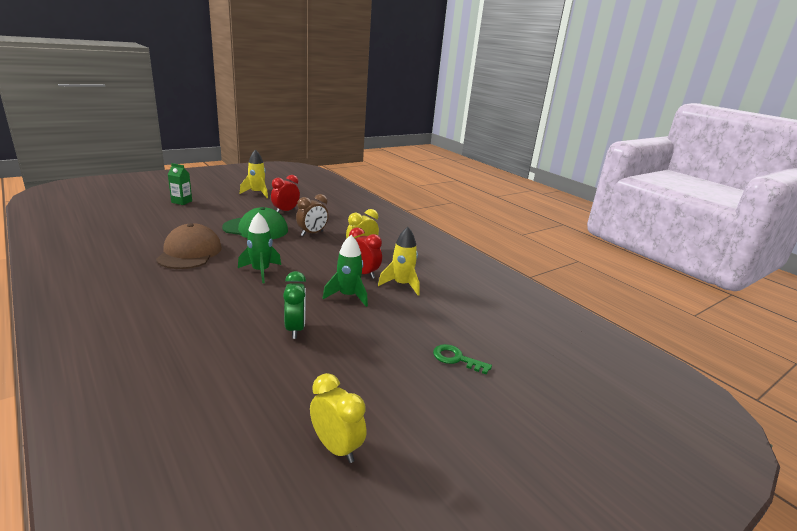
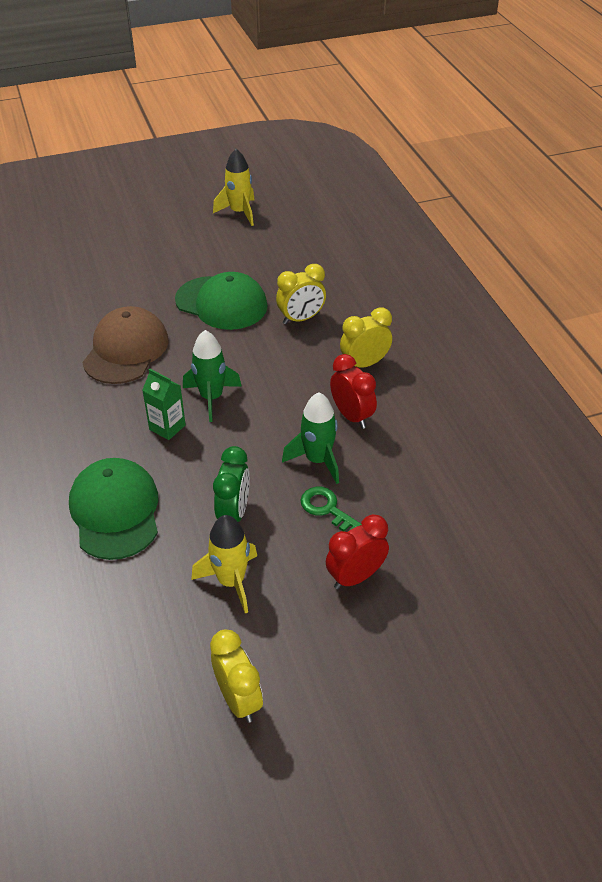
camera: 20 degrees right, 20 degrees up
green carton [168,163,192,205] -> green carton moved to [142,368,186,440]
red clock [271,175,300,212] -> red clock moved to [326,514,389,589]
brown clock [296,194,329,236] -> yellow clock [276,264,326,324]
yellow rocket [378,227,420,295] -> yellow rocket moved to [191,515,257,613]
green key [433,344,492,375] -> green key moved to [300,487,362,532]
none -> green cap [69,458,158,560]

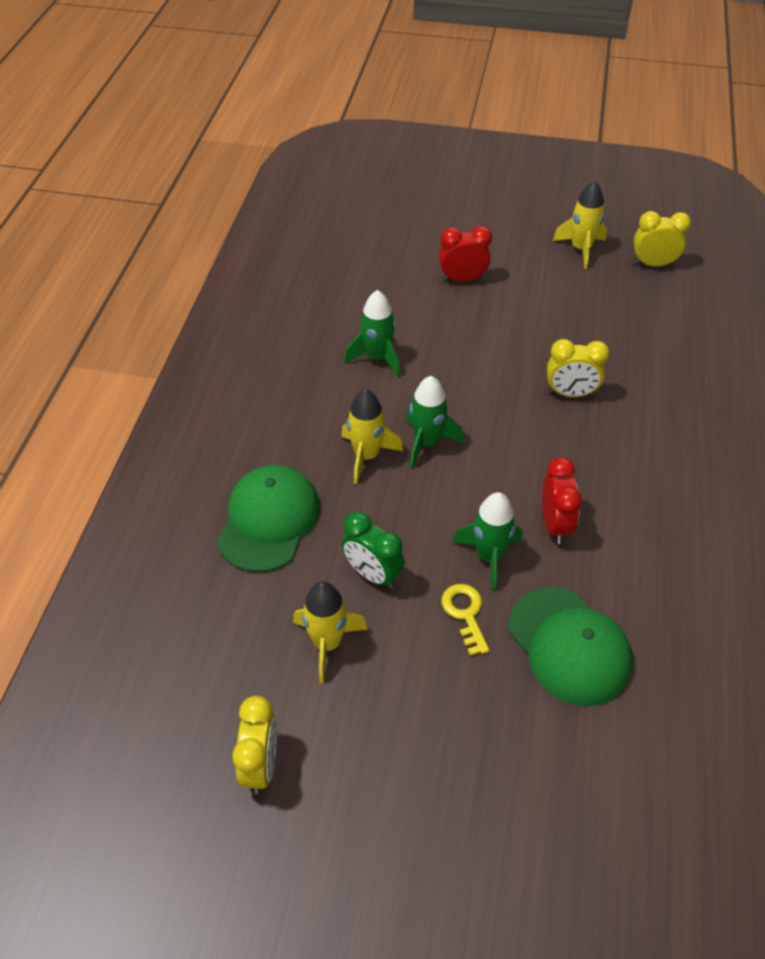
camera: 30 degrees right, 5 degrees up
brown cap [82,306,168,384] -> green rocket [344,290,401,378]
green carton [142,368,186,440] -> yellow rocket [341,389,403,484]
green cap [175,272,268,330] -> green cap moved to [509,587,633,706]
green clock [213,446,250,522] -> green clock turned 90 degrees clockwise [342,512,405,589]
green key [300,487,362,532] -> yellow key [441,584,489,656]
red clock [326,514,389,589] -> red clock moved to [439,226,492,282]
yellow clock [340,307,392,368] -> yellow clock moved to [633,211,691,267]

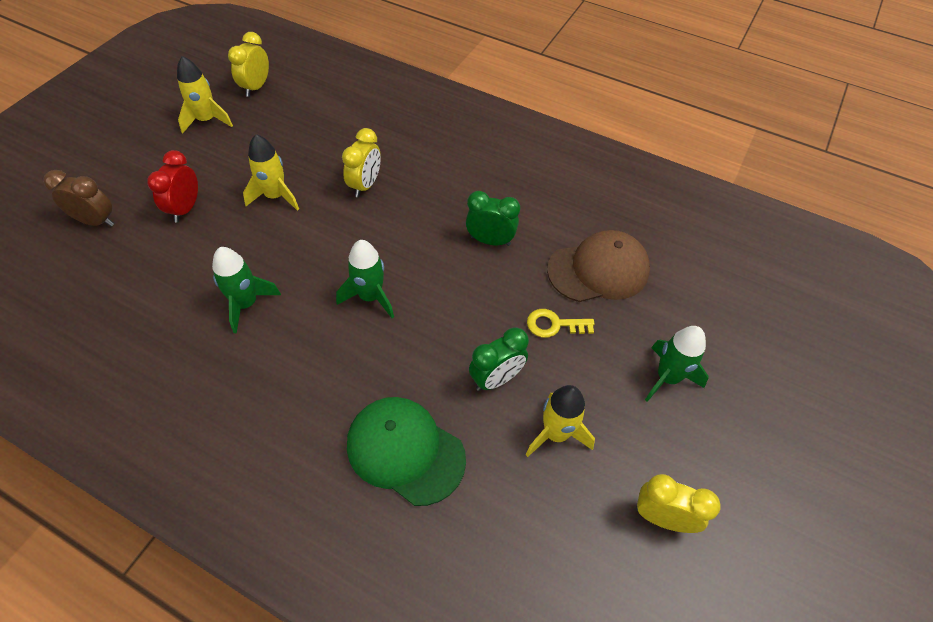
camera: 75 degrees left, 5 degrees up
yellow rocket [341,389,403,484] -> yellow rocket moved to [243,134,299,211]
green rocket [452,492,523,591] -> green rocket moved to [645,326,708,402]
green cap [509,587,633,706] -> brown cap [547,230,650,302]
red clock [542,457,582,544] -> green clock [466,191,520,246]
none -> brown clock [43,170,114,227]

